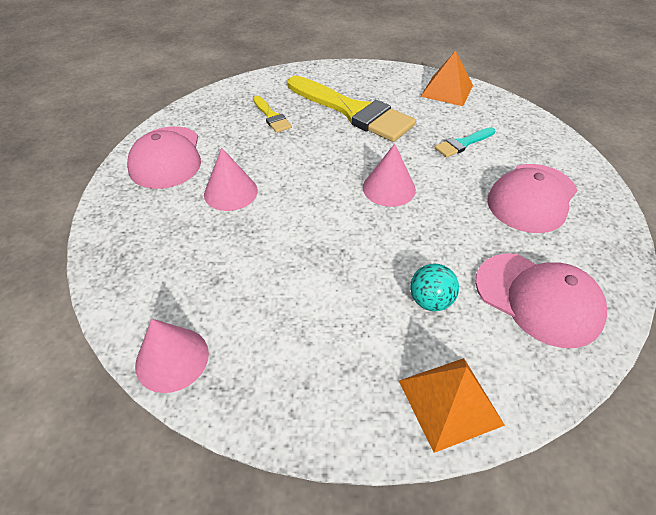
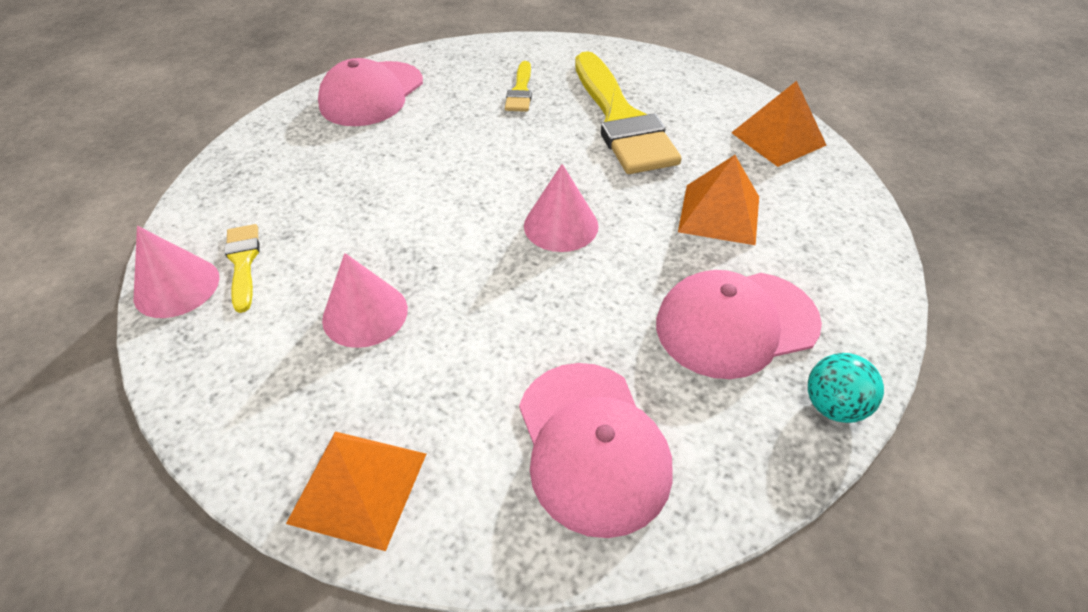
camera: 35 degrees right, 0 degrees up
pink cone [204,148,258,211] -> pink cone moved to [322,253,408,348]
turquoise ball [410,263,459,311] -> turquoise ball moved to [808,353,884,423]
turquoise brush [434,127,495,158] -> orange pyramid [678,155,759,245]
none -> yellow brush [225,224,259,313]

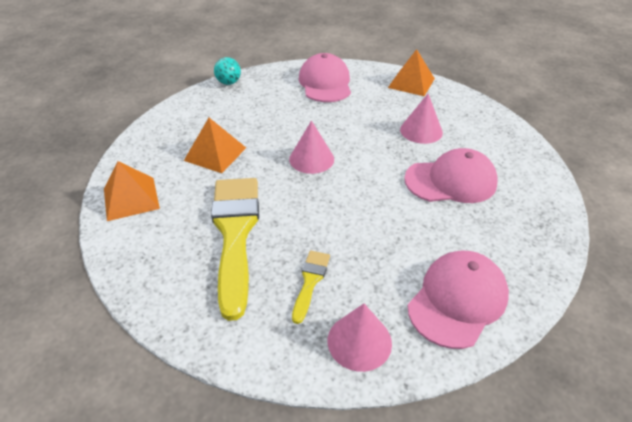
camera: 170 degrees left, 5 degrees down
pink cone [134,226,219,318] -> pink cone moved to [328,304,392,372]
yellow brush [225,224,259,313] -> none
pink cap [656,270,822,379] -> pink cap moved to [404,148,498,203]

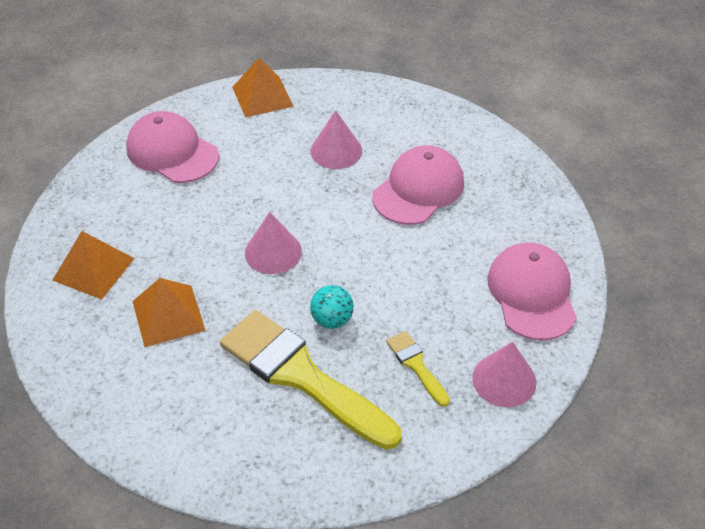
camera: 45 degrees left, 5 degrees up
orange pyramid [104,161,160,221] -> orange pyramid moved to [52,231,135,300]
turquoise ball [214,57,241,85] -> turquoise ball moved to [310,285,354,329]

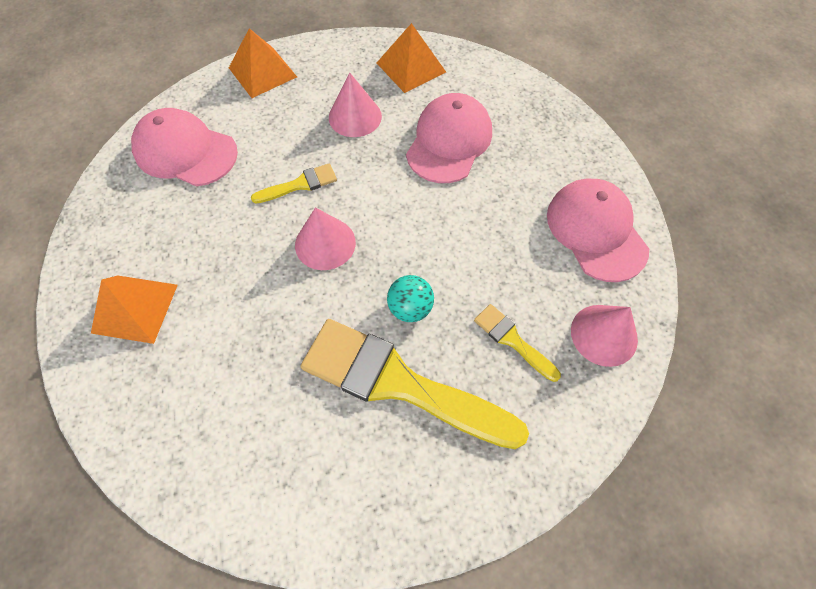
camera: 15 degrees left, 15 degrees up
orange pyramid [132,278,206,347] -> orange pyramid moved to [377,23,446,93]
none -> yellow brush [251,164,337,204]

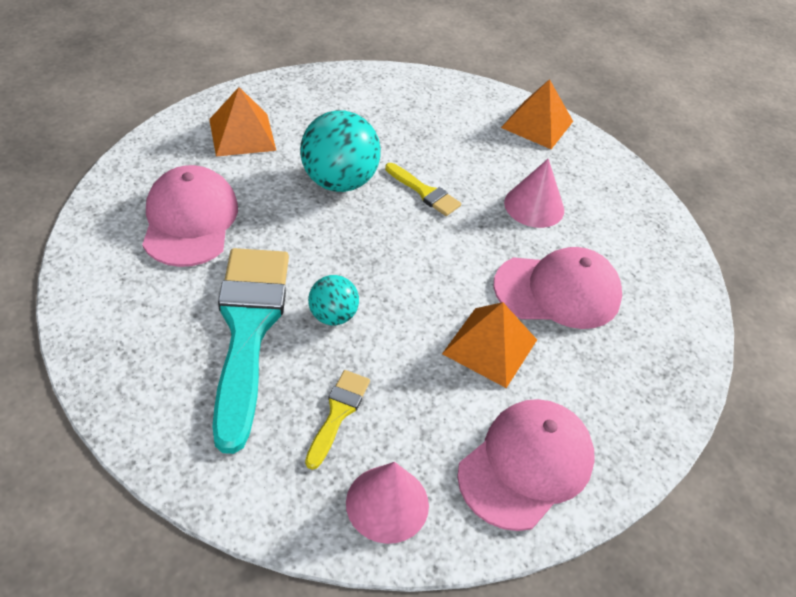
camera: 60 degrees right, 15 degrees down
pink cap [131,108,238,187] -> pink cap moved to [142,165,238,267]
pink cone [295,207,356,270] -> none
yellow brush [301,319,529,449] -> turquoise brush [212,248,289,454]
orange pyramid [377,23,446,93] -> orange pyramid moved to [442,302,537,388]
none -> turquoise ball [300,110,381,192]

